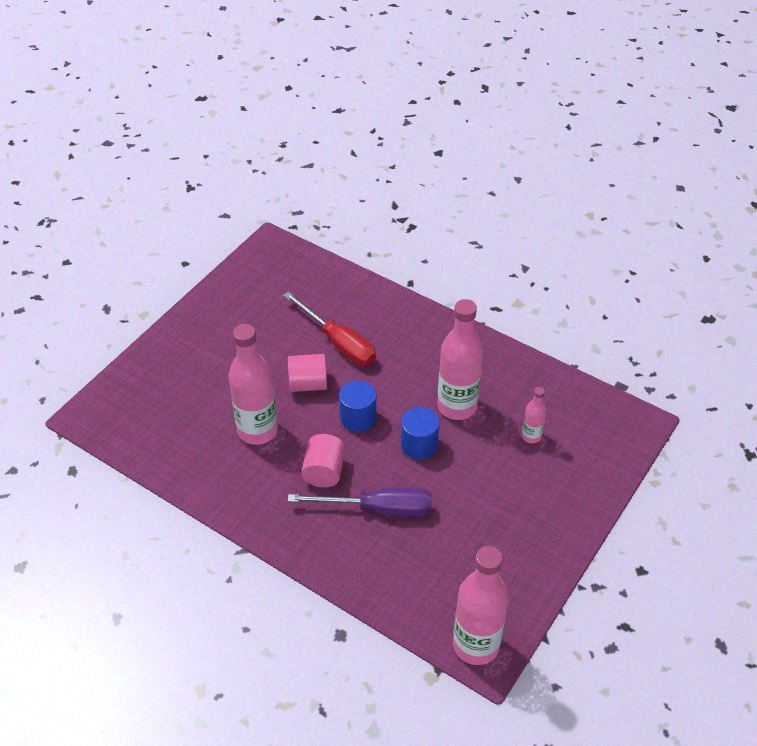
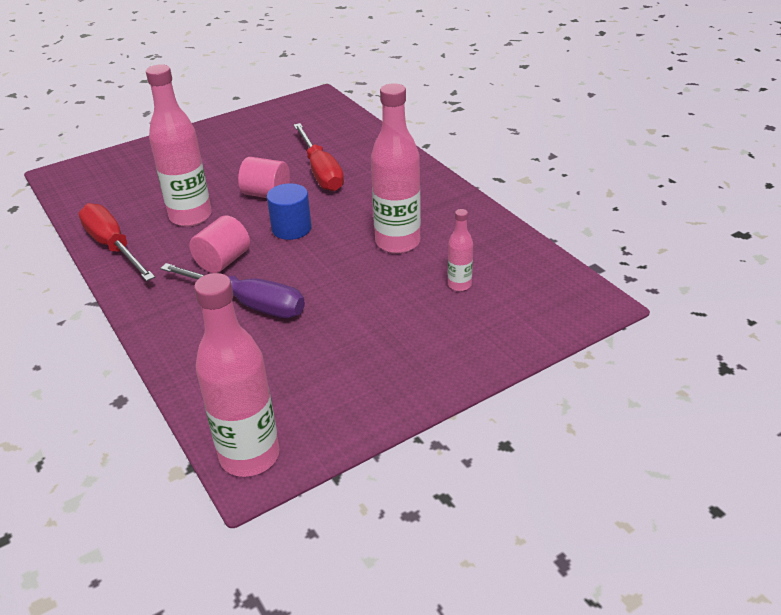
camera: 25 degrees right, 10 degrees down
blue cylinder [401,407,440,460] -> none
none -> red screwdriver [79,203,155,281]

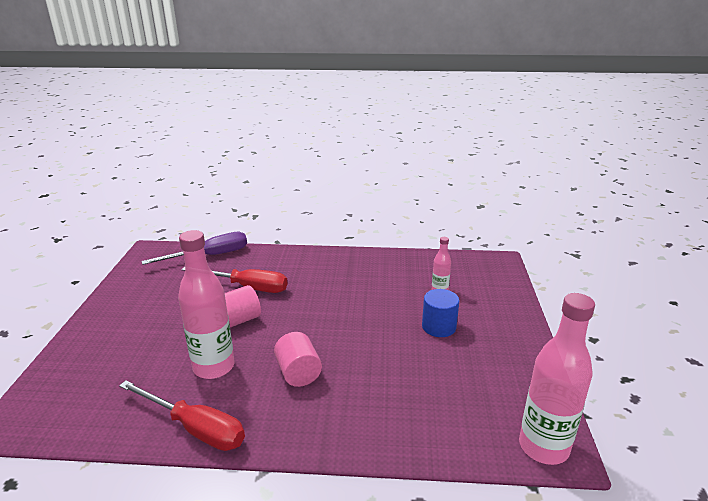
camera: 55 degrees left, 10 degrees down
red screwdriver [79,203,155,281] -> red screwdriver turned 150 degrees counterclockwise [119,380,245,451]
purple screwdriver [160,263,305,318] -> purple screwdriver moved to [141,232,247,265]
blue cylinder [267,183,312,240] -> blue cylinder moved to [422,289,459,337]
pink bottle [371,83,421,253] -> none

